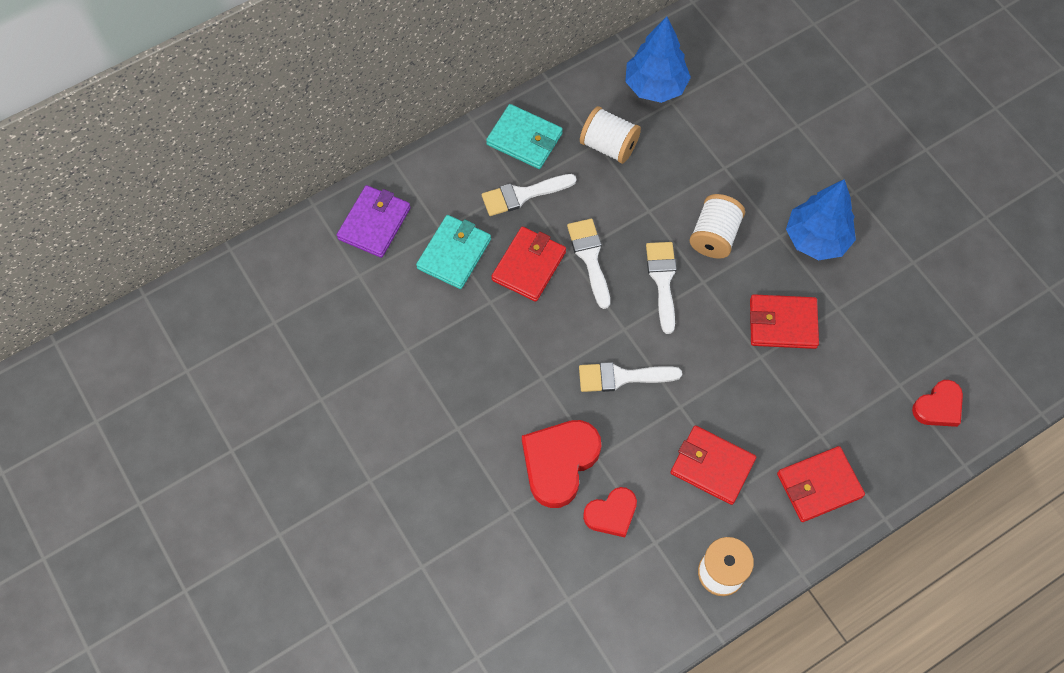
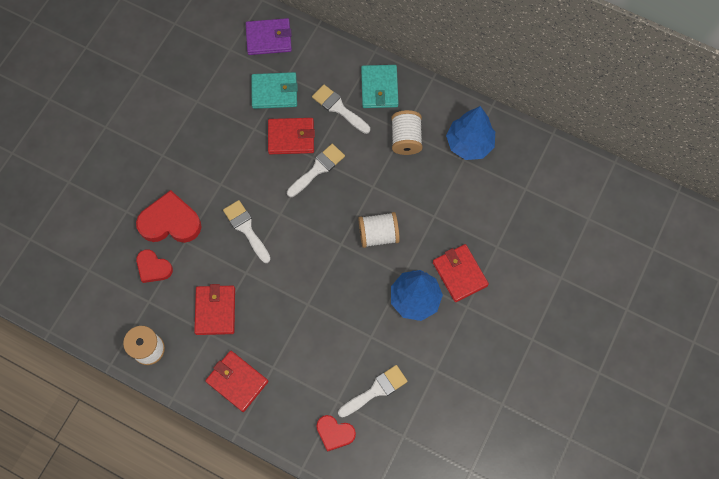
camera: 60 degrees right, 5 degrees up
white brush [646,242,677,334] -> white brush moved to [338,365,408,418]
red wallet [750,294,819,349] -> red wallet moved to [433,244,489,302]

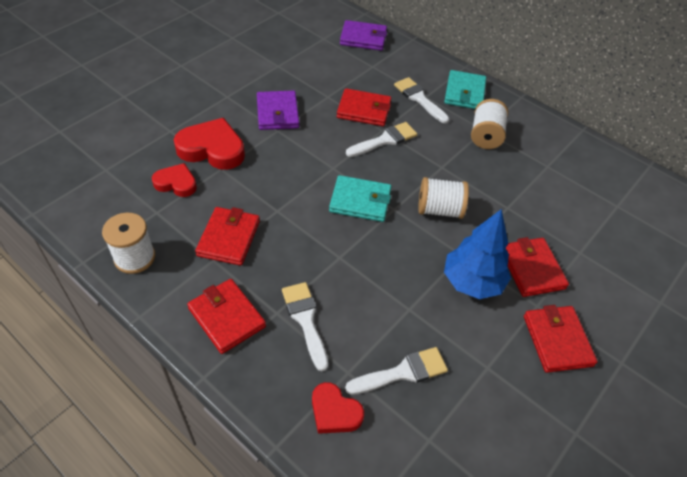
camera: 10 degrees right, 20 degrees down
red heart [136,249,173,283] -> red heart turned 150 degrees clockwise [152,163,197,197]
white brush [223,200,271,263] -> white brush moved to [282,282,328,371]
turquoise wallet [251,72,298,109] -> turquoise wallet moved to [329,175,391,222]
blue tree [446,106,495,160] -> none
none -> purple wallet [257,90,299,130]
none -> red wallet [524,305,598,373]

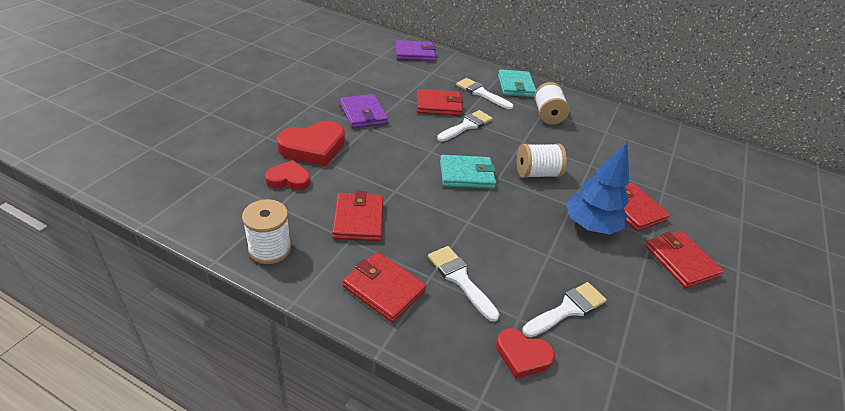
camera: 15 degrees left, 10 degrees down
red heart [174,118,245,170] -> red heart turned 150 degrees clockwise [277,121,345,167]

